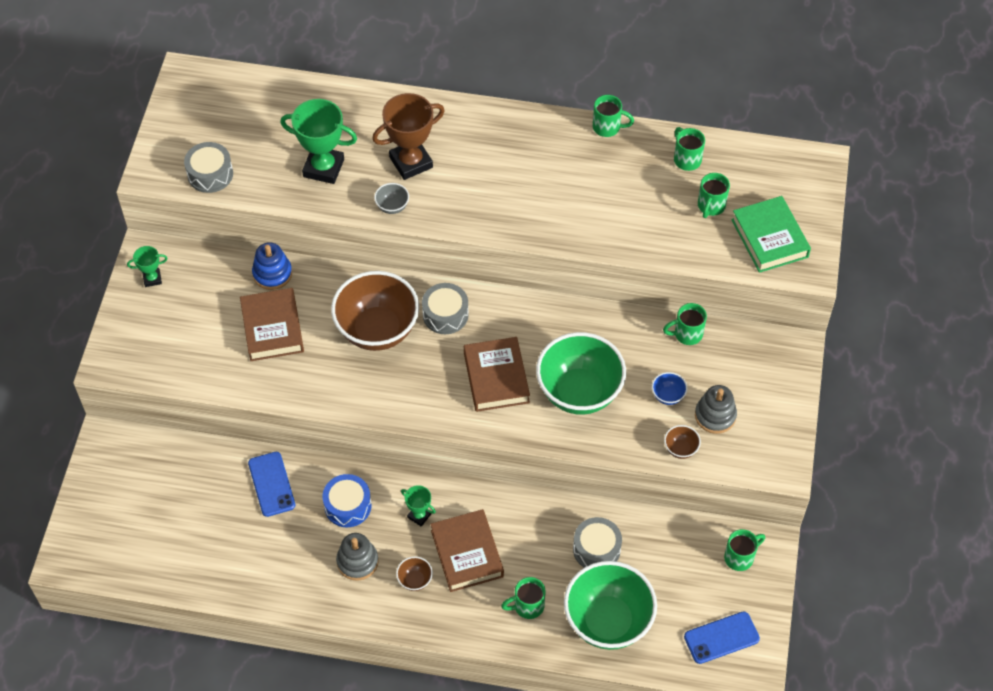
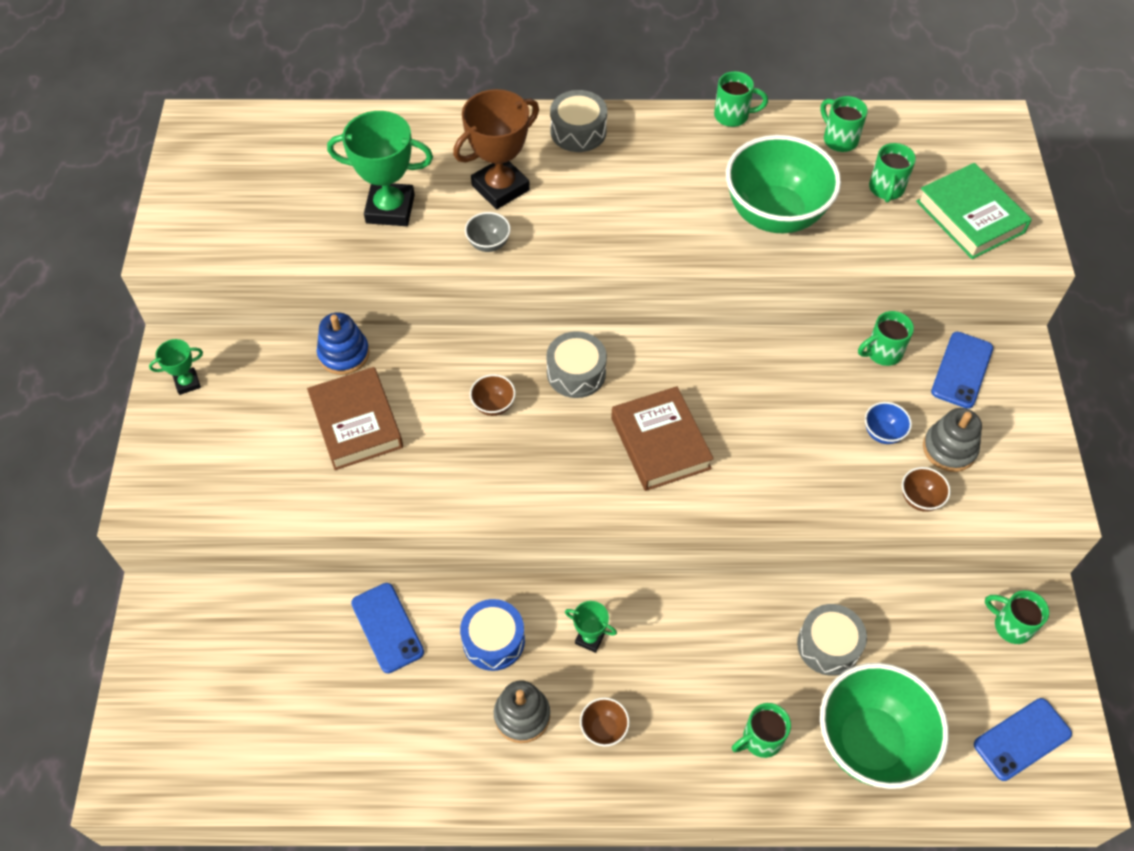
camera: 10 degrees left, 0 degrees up
grey drum [184,142,233,193] -> grey drum moved to [550,90,607,152]
brown bowl [331,271,419,351] -> brown bowl [470,374,516,416], size x0.40
brown book [430,509,504,592] -> none
green bowl [536,332,626,415] -> green bowl moved to [726,135,841,233]
green mug [724,529,765,571] -> green mug turned 105 degrees counterclockwise [985,590,1049,644]
none -> blue phone [931,332,993,409]

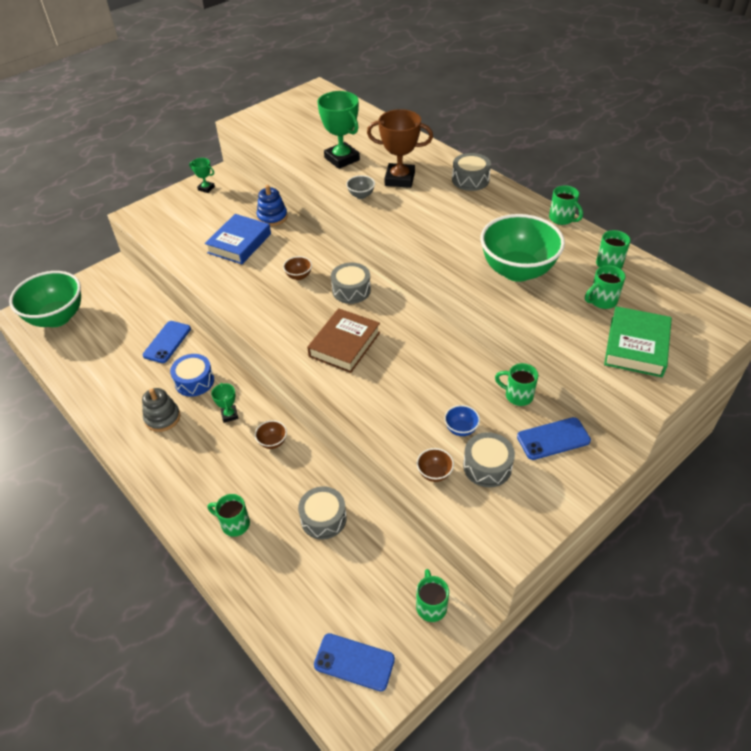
camera: 50 degrees right, 10 degrees down
brown book [307,367,403,470] -> blue book [205,214,271,264]
brown bowl [580,697,630,746] -> brown bowl moved to [255,420,287,449]
green bowl [820,663,949,789] -> green bowl moved to [9,271,81,327]
grey stacking toy [923,408,982,472] -> grey drum [463,432,515,487]

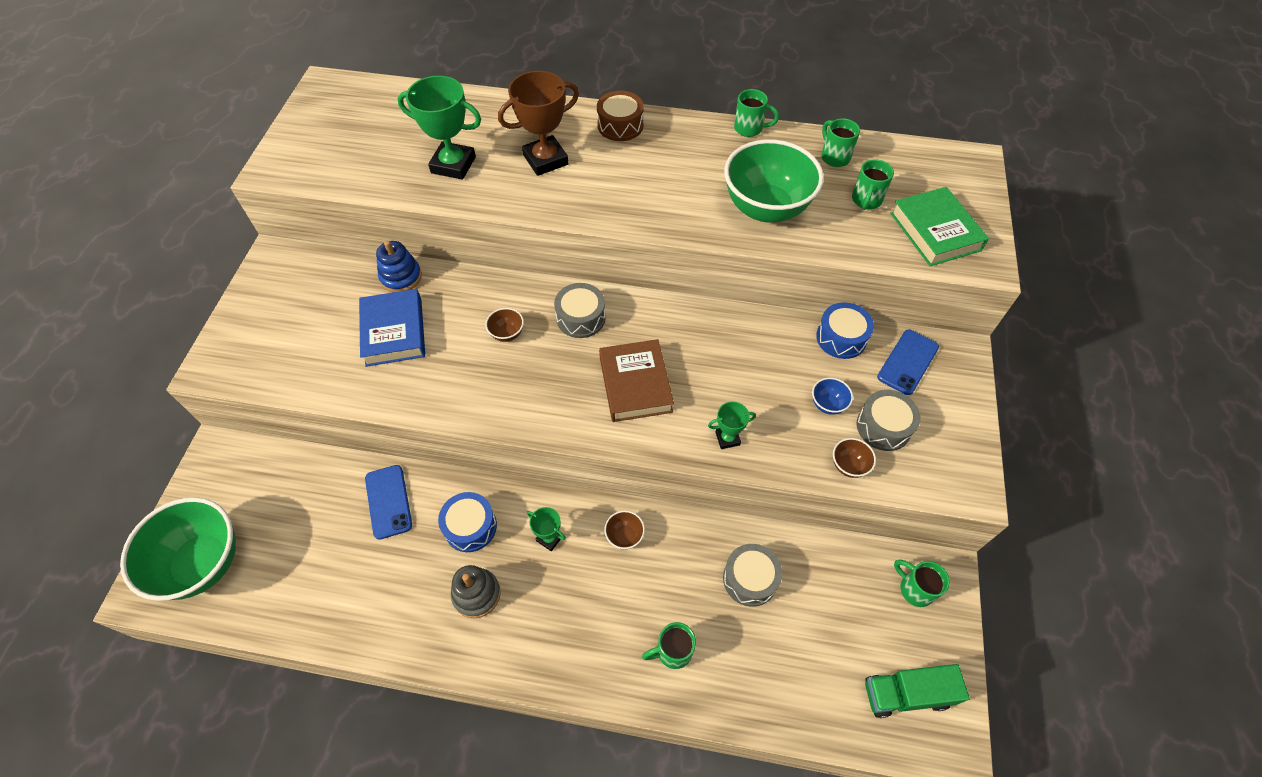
camera: 40 degrees left, 10 degrees up
green trophy [189,158,215,193] -> green trophy moved to [708,401,756,449]
blue phone [314,633,395,691] -> green truck [865,664,970,718]
grey bowl [346,175,375,199] -> none
grey drum [452,153,491,191] -> brown drum [597,91,644,141]
green mug [495,363,538,406] -> blue drum [816,302,874,359]

